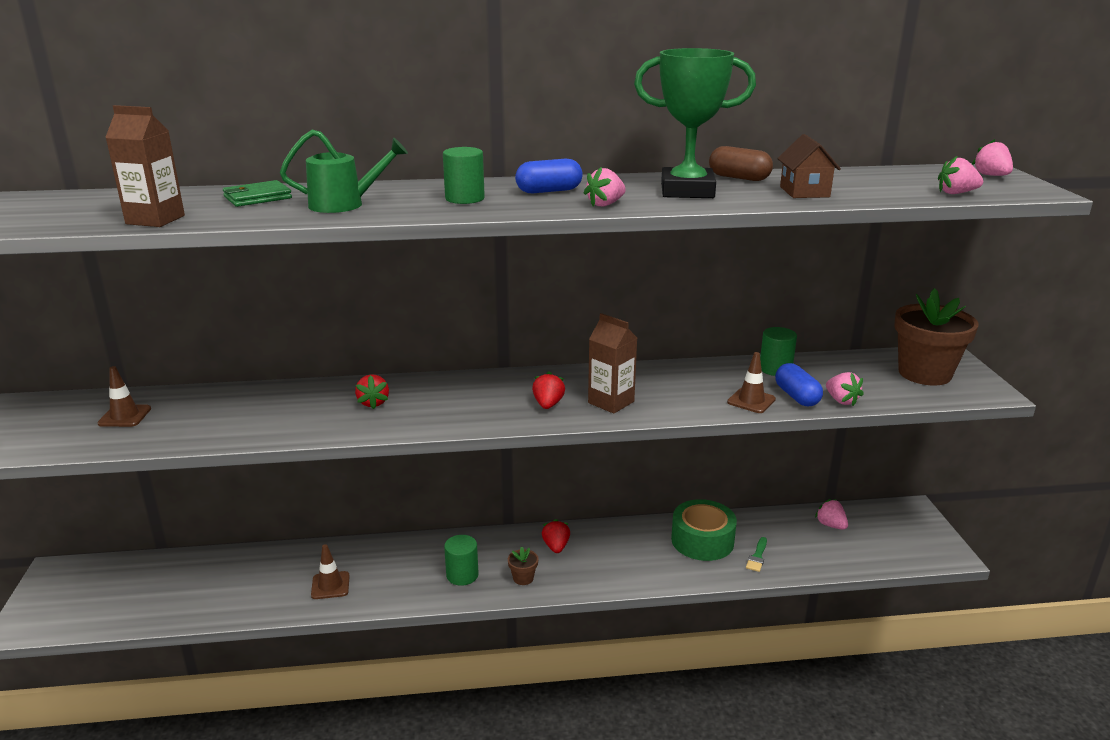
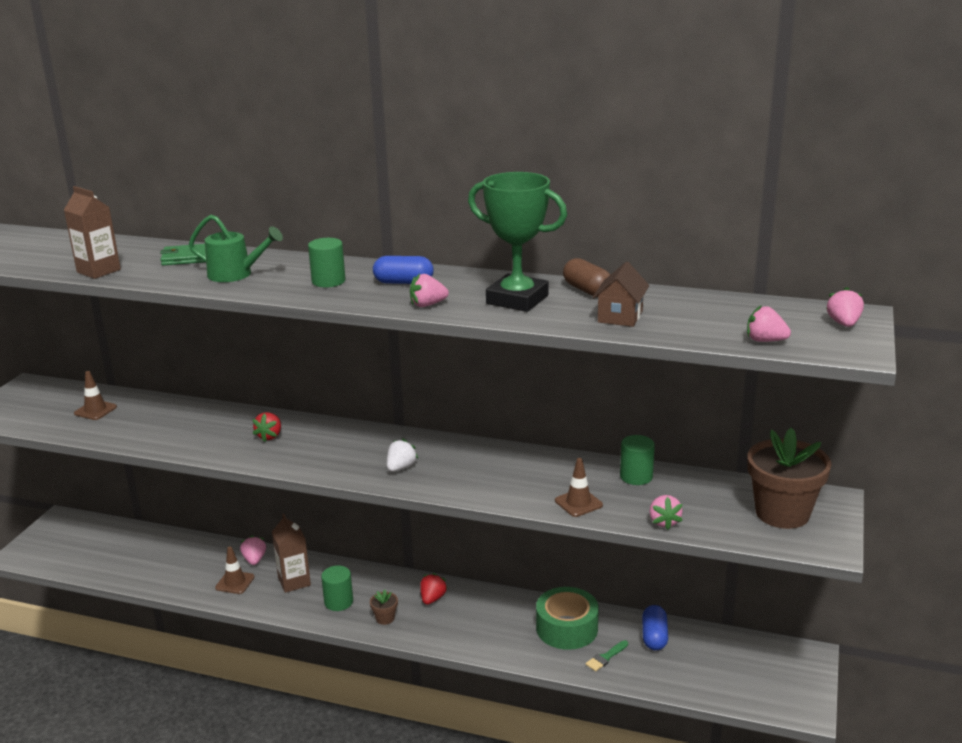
camera: 25 degrees right, 0 degrees up
red strawberry [532,371,565,409] -> white strawberry [387,438,418,472]
brown carton [588,313,637,414] -> brown carton moved to [272,514,311,593]
blue capsule [775,363,823,406] -> blue capsule moved to [642,605,668,650]
pink strawberry [815,499,848,530] -> pink strawberry moved to [240,535,266,565]

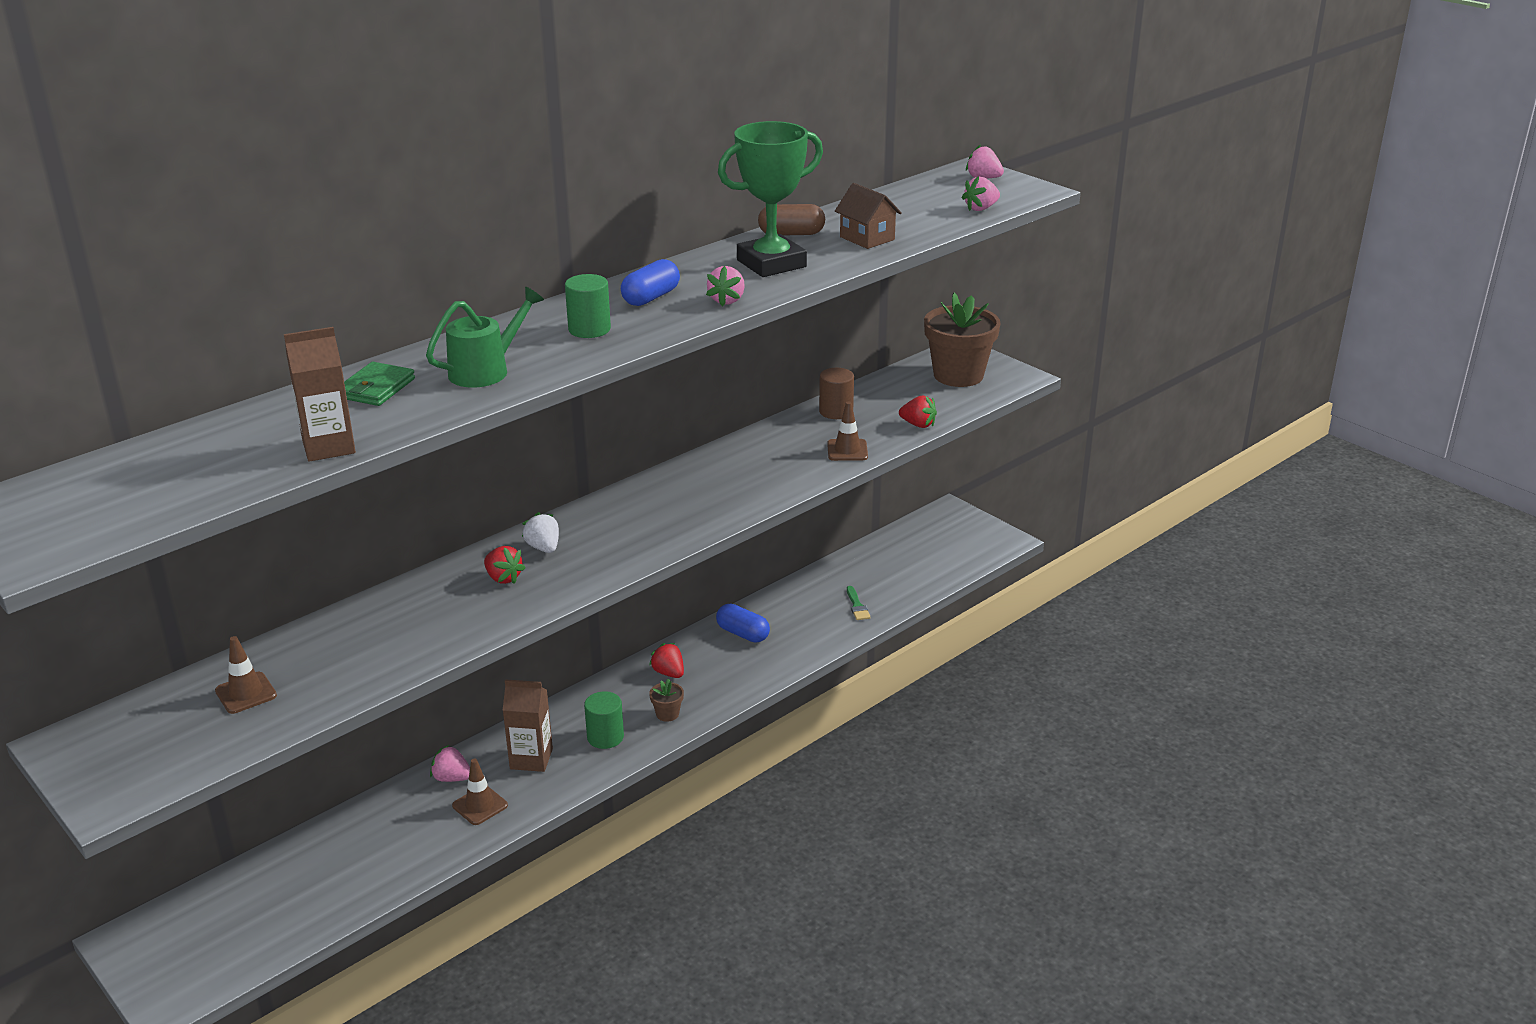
camera: 60 degrees left, 5 degrees up
white strawberry [387,438,418,472] -> white strawberry moved to [522,512,559,553]
green tape [536,587,599,650] -> none
green cylinder [620,435,655,485] -> brown cylinder [819,368,854,419]
blue capsule [642,605,668,650] -> blue capsule moved to [716,604,770,643]
pink strawberry [650,495,683,530] -> red strawberry [899,396,937,428]

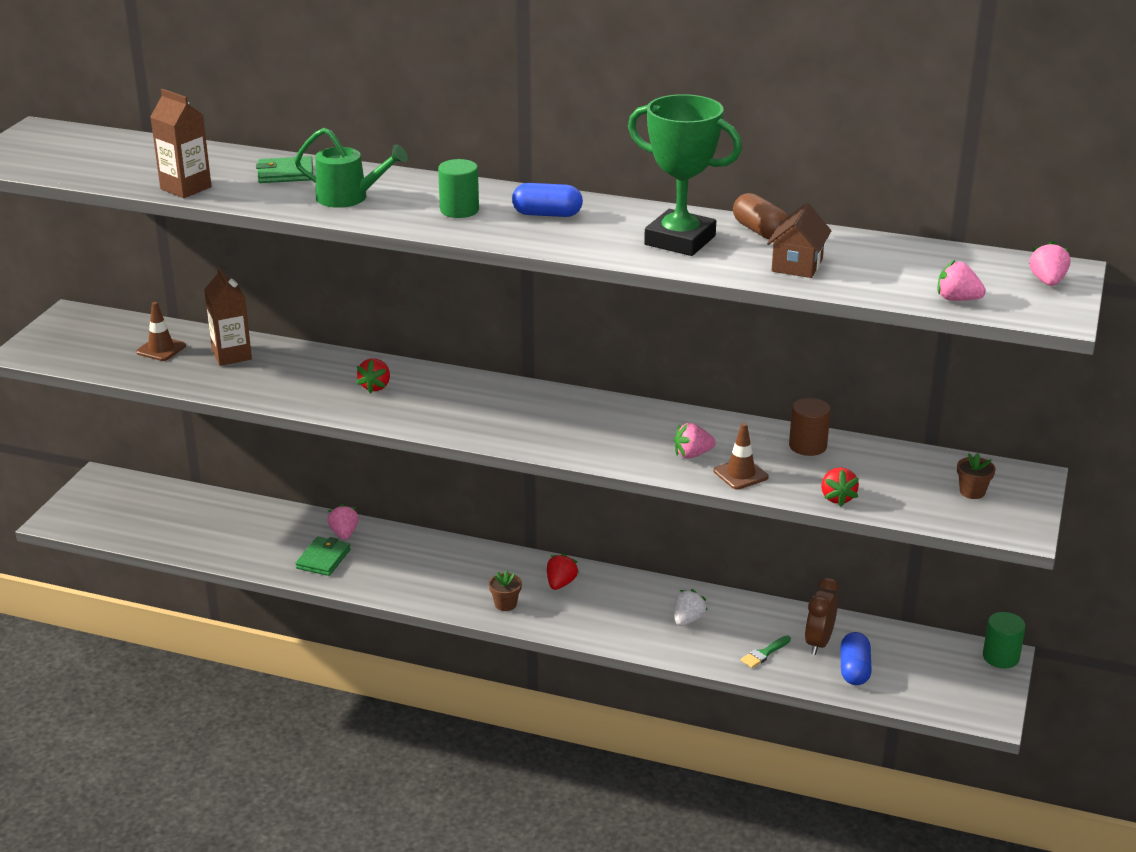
camera: 60 degrees right, 0 degrees up
brown traffic cone [452,759,508,825] -> green wallet [295,537,351,576]
brown carton [503,679,553,772] -> brown carton moved to [204,267,252,366]
white strawberry [522,512,559,553] -> white strawberry moved to [674,589,708,626]
green cylinder [584,691,624,749] -> green cylinder moved to [983,612,1026,669]
pink strawberry [706,266,745,307] -> pink strawberry moved to [674,423,716,459]
blue capsule [716,604,770,643] -> blue capsule moved to [841,632,872,685]
brown flower pot [924,293,1001,387] -> brown flower pot [957,453,995,499], size x0.42
none -> brown clock [805,578,839,655]

